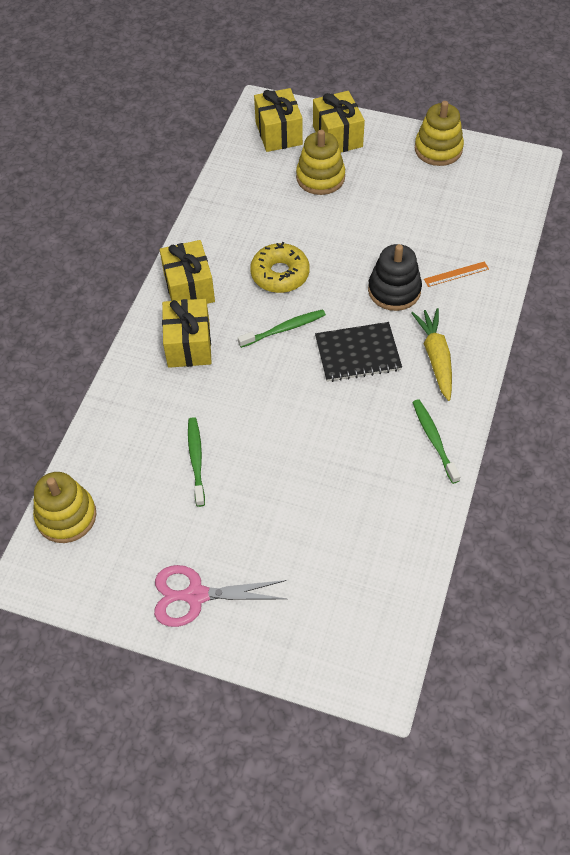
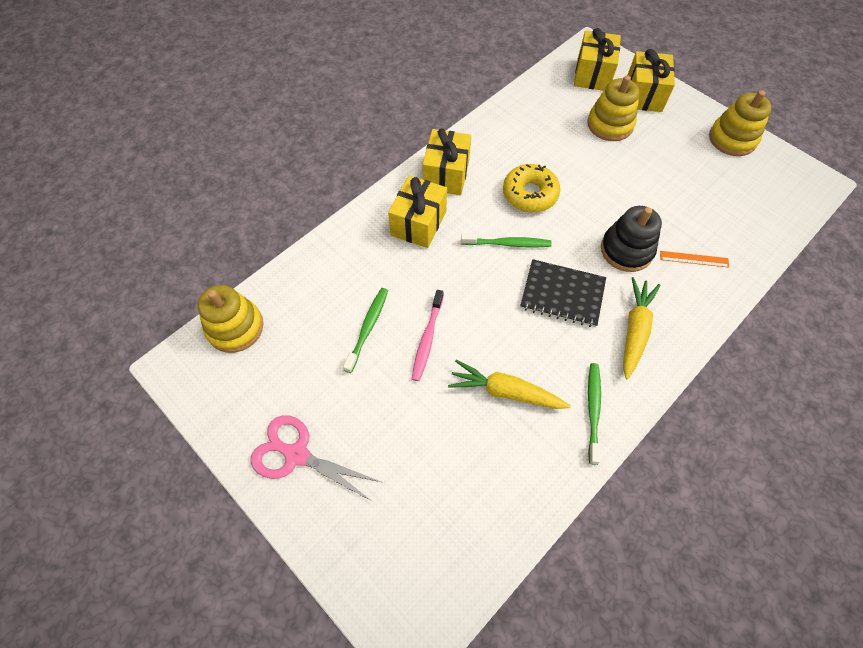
camera: 25 degrees right, 5 degrees up
none -> pink toothbrush [412,290,444,381]
none -> yellow carrot [448,360,571,409]

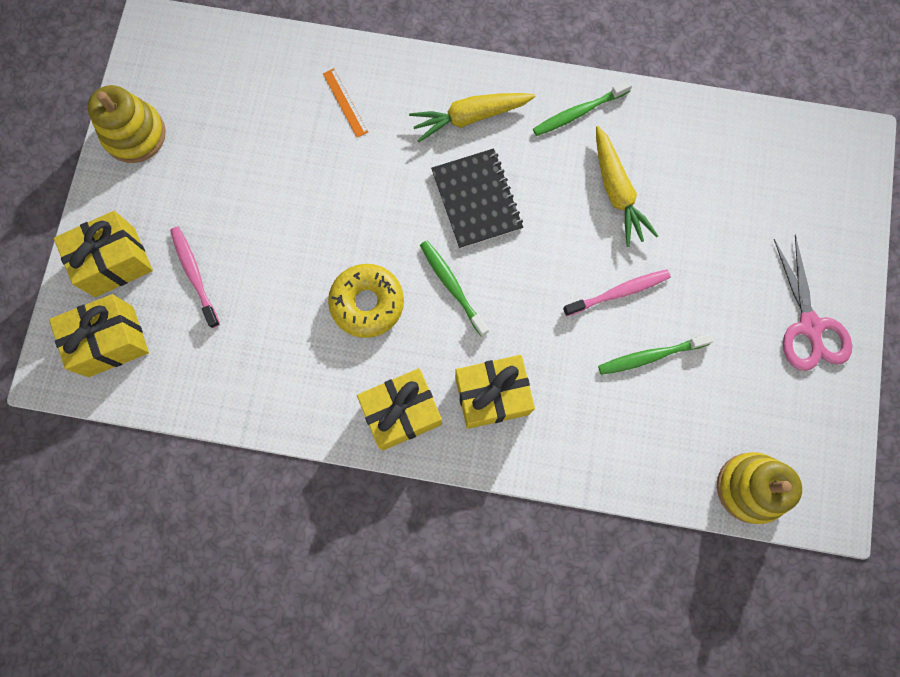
camera: 125 degrees left, 15 degrees up
yellow stacking toy [587,75,639,141] -> pink toothbrush [170,226,220,328]
black stacking toy [601,206,662,272] -> none

